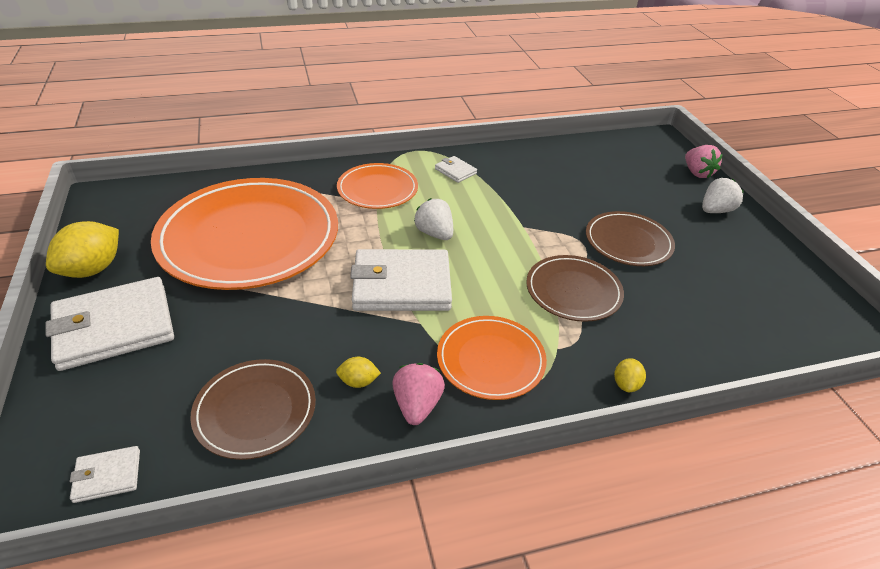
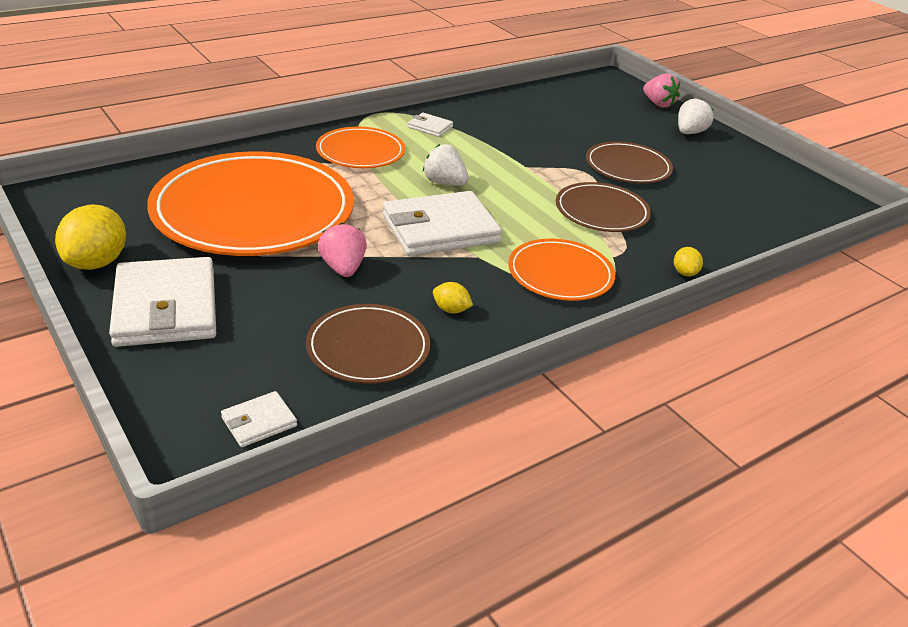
camera: 20 degrees left, 5 degrees down
white wallet [45,277,174,371] -> white wallet turned 60 degrees counterclockwise [109,257,216,347]
yellow lemon [336,357,381,388] -> yellow lemon turned 45 degrees clockwise [433,282,473,313]
pink strawberry [392,363,445,425] -> pink strawberry moved to [318,223,367,277]

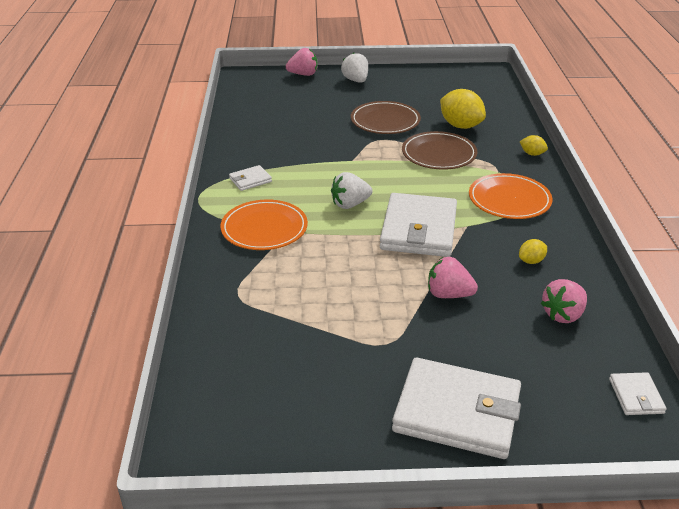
camera: 55 degrees left, 0 degrees up
yellow lemon [55,205,126,270] -> yellow lemon moved to [440,89,486,129]
orange plate [147,151,354,256] -> none
brown plate [306,304,430,384] -> pink strawberry [541,279,587,323]

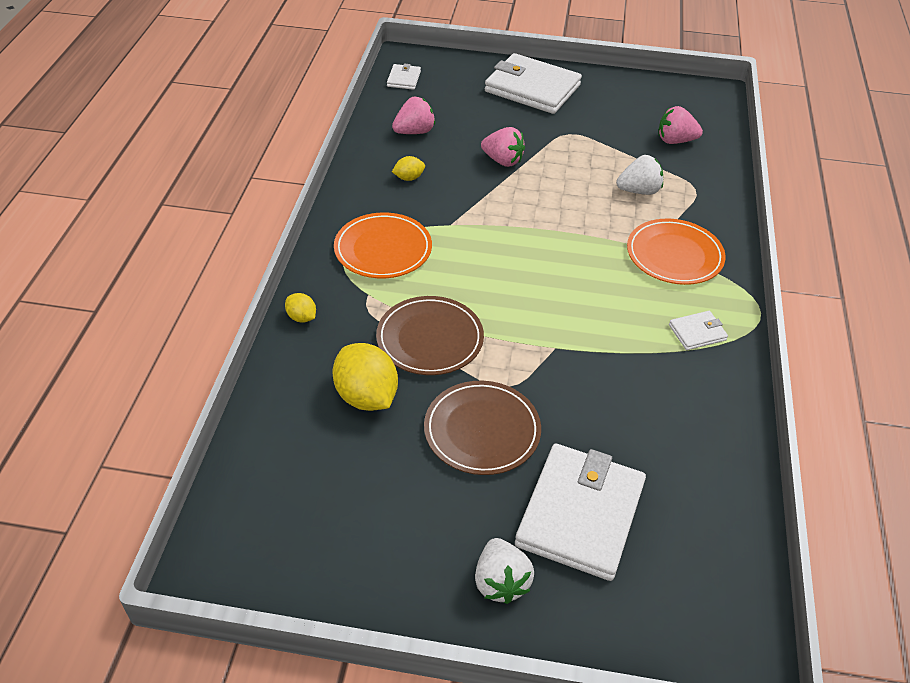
camera: 170 degrees left, 10 degrees up
pink strawberry [286,48,317,76] -> pink strawberry moved to [658,106,703,144]
white strawberry [331,172,373,209] -> white strawberry moved to [616,155,663,195]
white wallet [380,193,457,257] -> white wallet moved to [515,444,646,581]

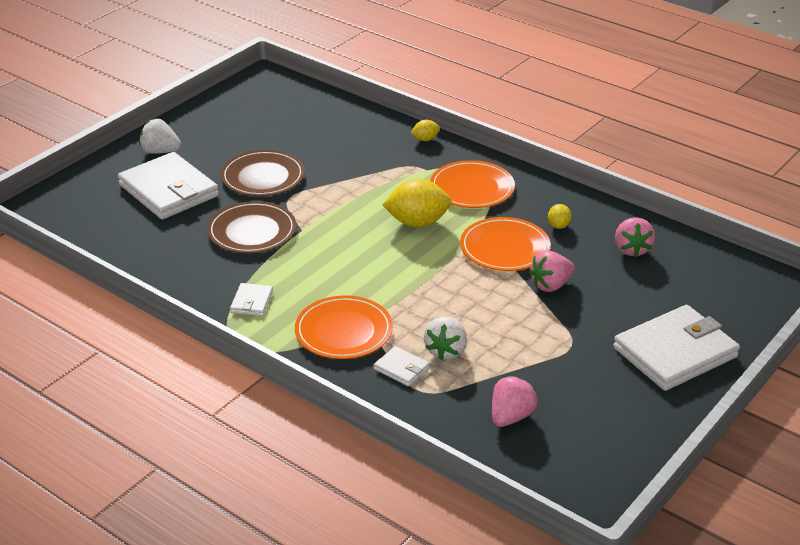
camera: 120 degrees right, 10 degrees down
yellow lemon [332,343,398,411] -> yellow lemon moved to [382,179,452,227]
brown plate [376,296,484,375] -> brown plate moved to [207,201,296,253]
white wallet [387,63,421,90] -> white wallet moved to [374,346,430,386]
none -> orange plate [460,217,551,271]

